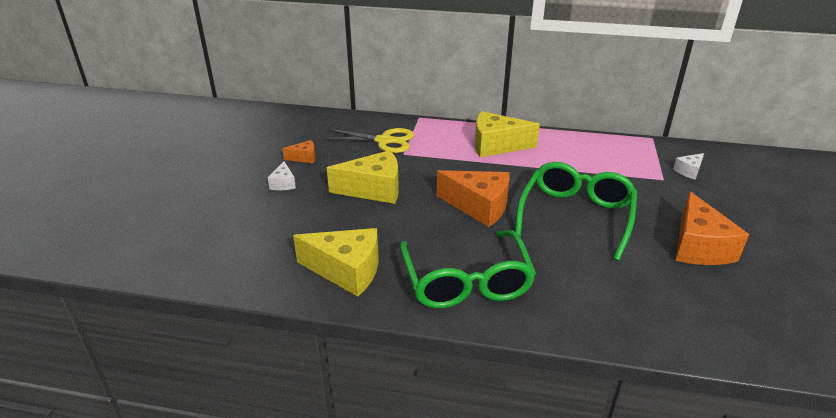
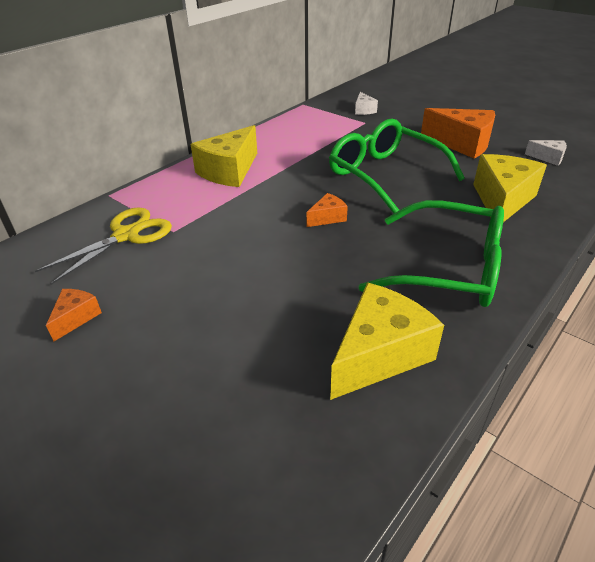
camera: 60 degrees left, 5 degrees up
white cheese [267,161,296,190] -> white cheese moved to [525,140,567,166]
yellow cheese [327,150,399,204] -> yellow cheese moved to [473,154,547,222]
orange cheese [437,170,510,227] -> orange cheese [306,193,348,227], size x0.49

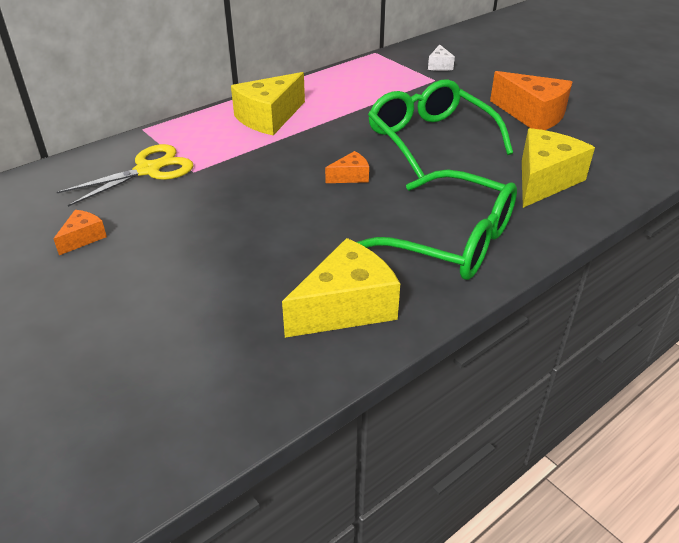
camera: 10 degrees right, 0 degrees up
white cheese [525,140,567,166] -> none

